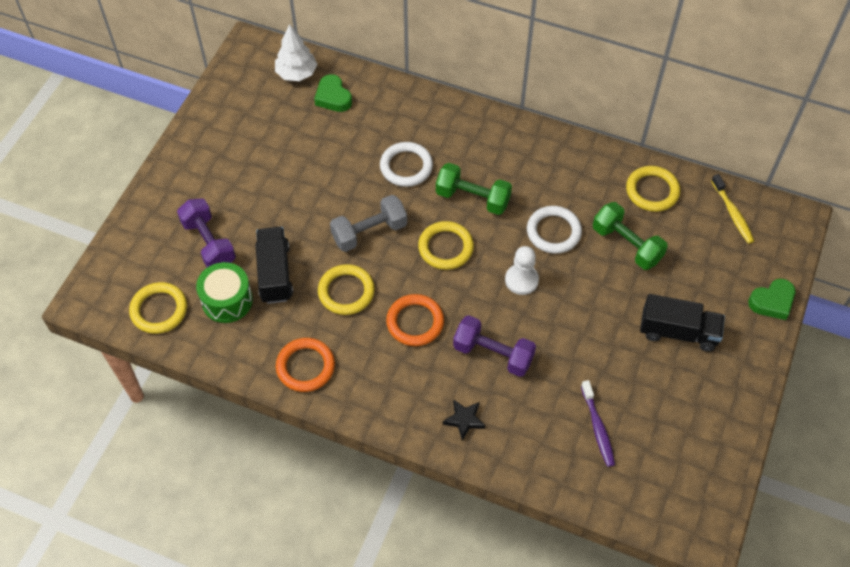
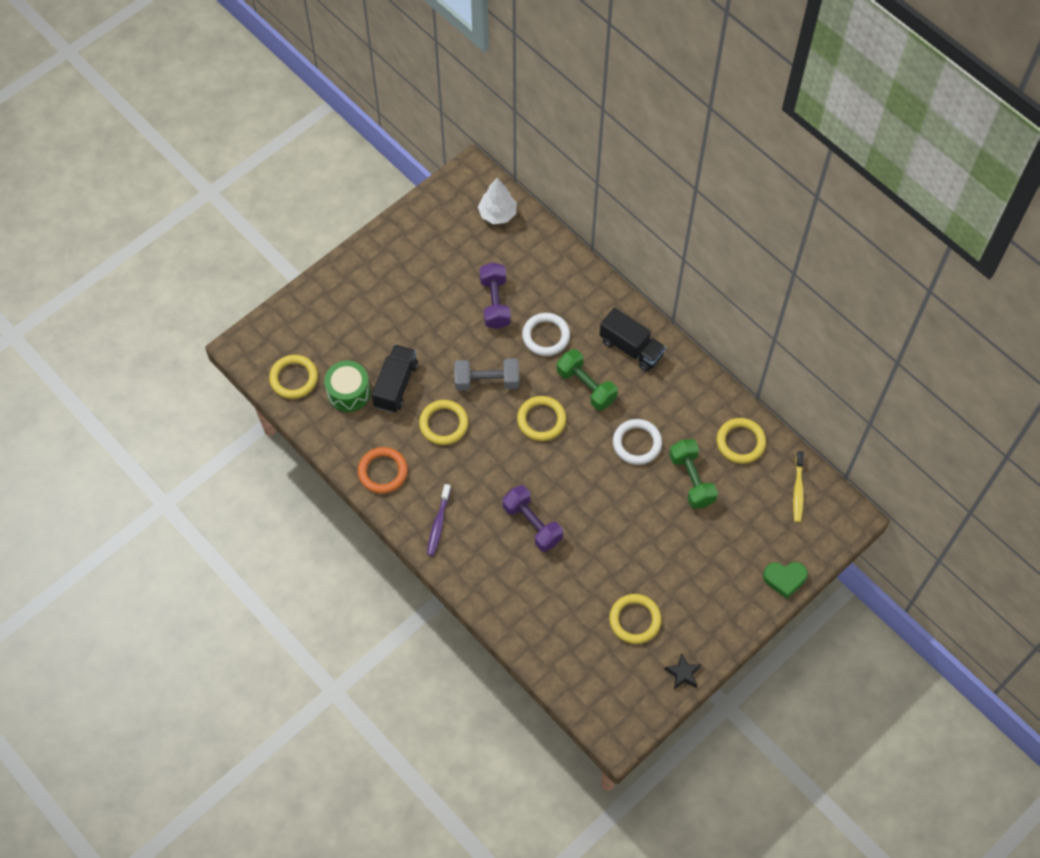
camera: 25 degrees right, 5 degrees up
purple dumbbell [177,198,236,268] -> purple dumbbell moved to [480,262,511,329]
green heart [314,74,352,112] -> none
orange ring [386,294,444,346] -> none
black star [443,399,485,441] -> black star moved to [664,653,702,689]
white pawn [505,246,539,295] -> none
purple toothbrush [581,380,615,467] -> purple toothbrush moved to [427,484,451,556]
black truck [640,294,725,352] -> black truck moved to [599,308,666,372]
none -> yellow ring [609,594,662,644]

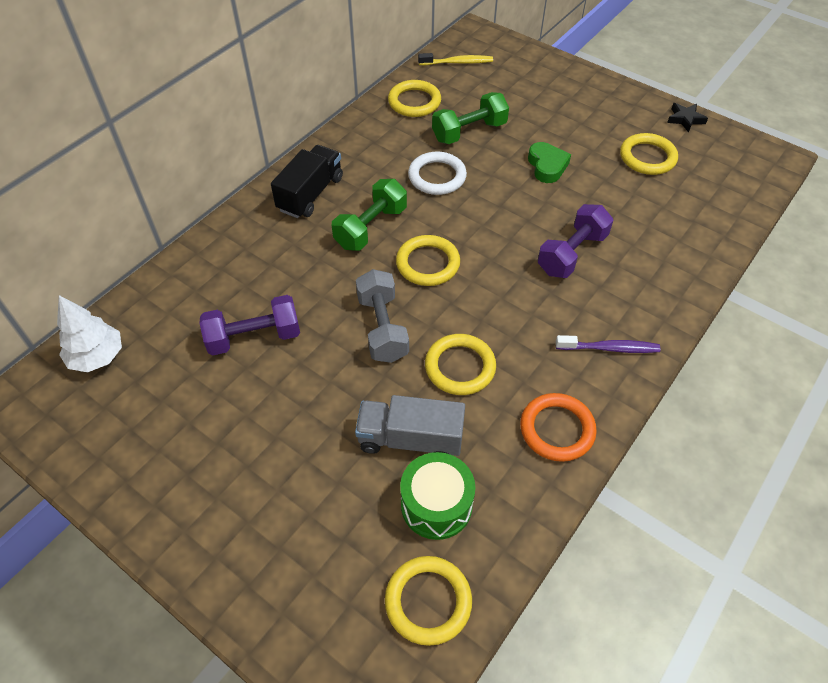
camera: 100 degrees left, 10 degrees down
black truck [371,345,418,413] -> grey truck [355,395,465,456]
white ring [522,313,570,356] -> none
green heart [763,562,808,599] -> green heart moved to [528,142,571,183]

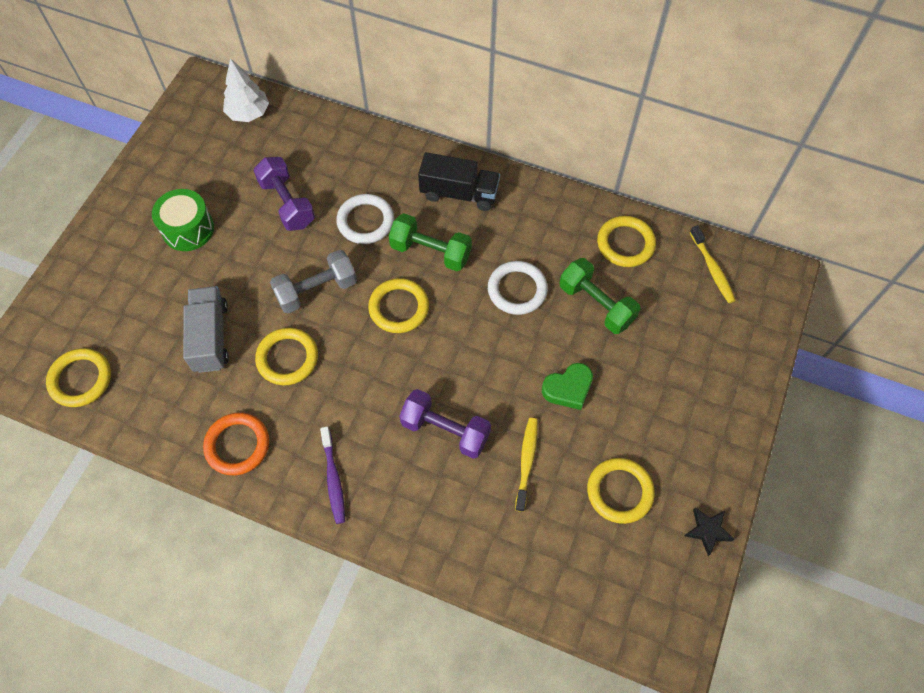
camera: 75 degrees right, 10 degrees up
green drum [400,452,475,540] -> green drum moved to [152,189,214,251]
none -> white ring [336,194,394,244]
none -> yellow toothbrush [515,418,538,512]

